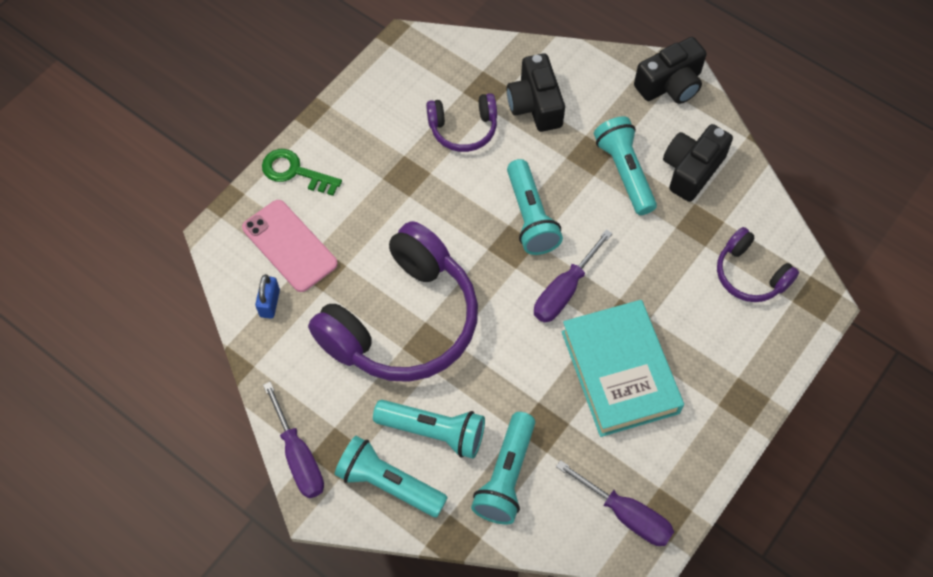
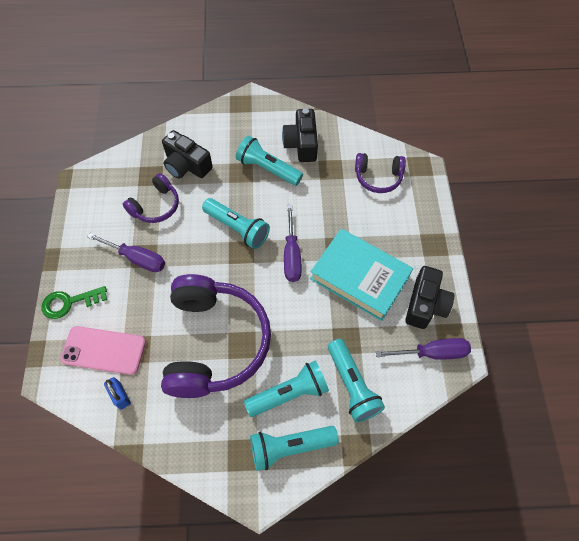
camera: 40 degrees left, 0 degrees up
purple screwdriver [263,382,324,498] -> purple screwdriver moved to [87,233,165,272]
black camera [634,37,707,104] -> black camera moved to [405,266,454,329]

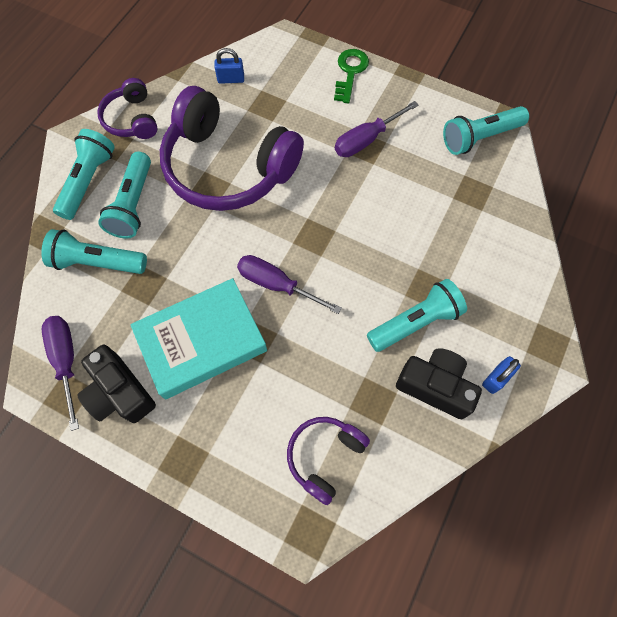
camera: 120 degrees right, 5 degrees up
pink phone [60,326,146,375] -> none
purple headphones [123,173,179,223] -> purple headphones moved to [97,78,158,139]
black camera [162,130,213,179] -> none
turquoise flashlight [202,198,270,249] -> turquoise flashlight moved to [443,106,529,155]
purple screwdriver [376,338,471,360] -> purple screwdriver turned 135 degrees clockwise [42,316,79,431]
none -> blue padlock [482,356,521,394]

